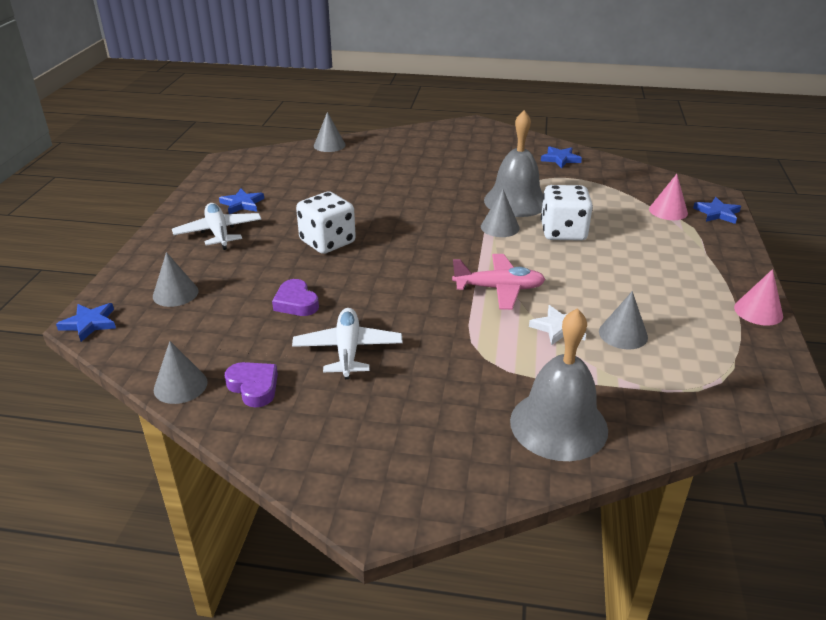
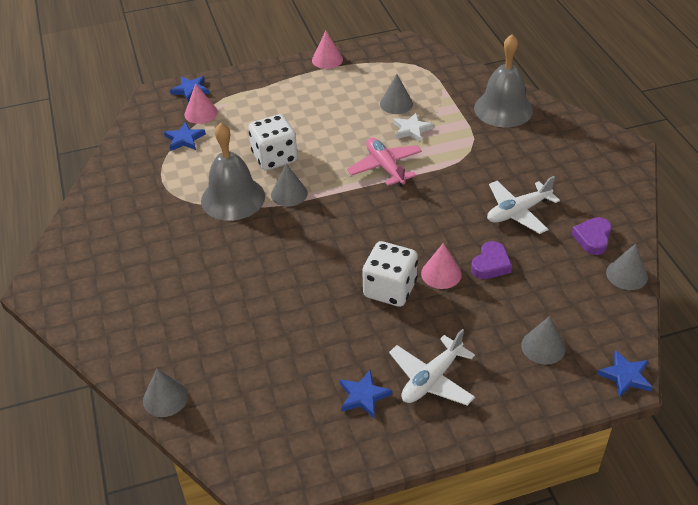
camera: 115 degrees left, 10 degrees up
blue star [541,146,582,168] -> blue star moved to [164,122,206,151]
none -> pink cone [421,243,462,289]

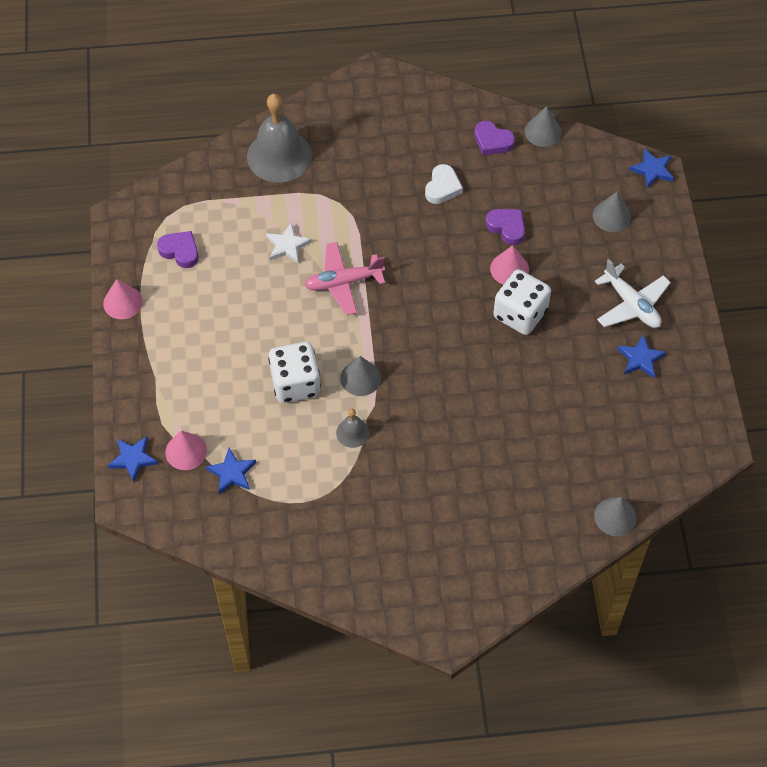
camera: 80 degrees left, 15 degrees up
grey bell [201,123,265,221] -> grey bell [336,409,369,448], size x0.46
grey cone [380,74,413,114] -> none
white plane [487,176,560,234] -> white heart [425,164,463,204]
none -> purple heart [157,231,199,268]

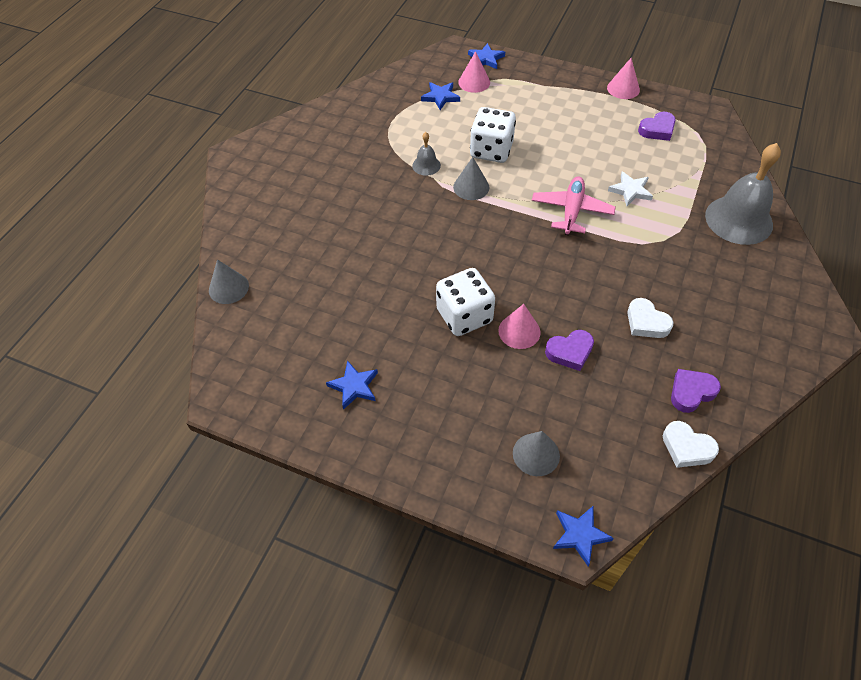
camera: 120 degrees right, 5 degrees down
grey cone [525,106,562,147] -> white heart [663,421,719,468]
white plane [595,259,671,328] -> none

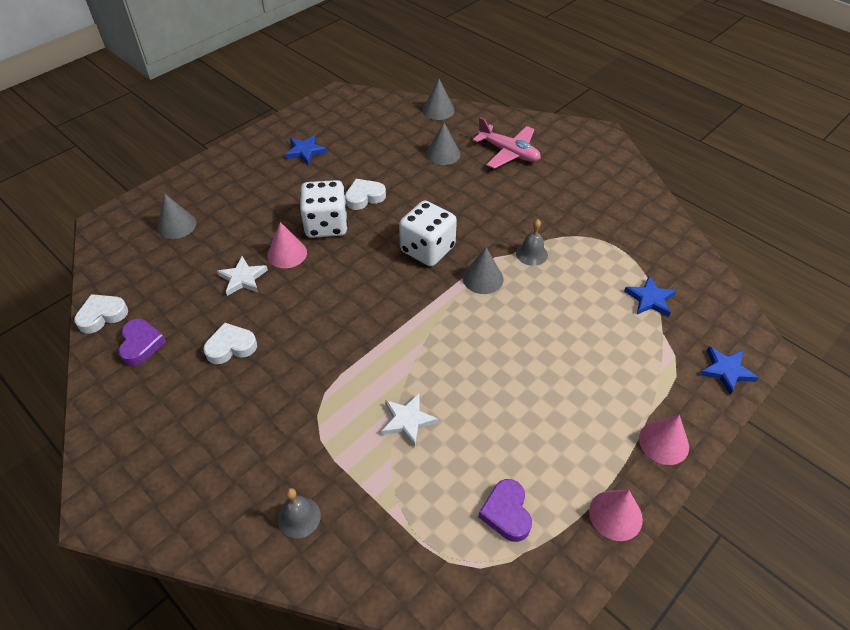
camera: 110 degrees right, 5 degrees down
pink cone [458,51,490,93] -> pink cone moved to [639,415,689,465]
white dice [470,107,516,163] -> white dice moved to [399,200,457,266]
pink plane [532,176,616,235] -> pink plane moved to [473,117,541,169]
purple heart [545,330,594,371] -> white star [217,256,268,296]
blue star [553,506,614,566] -> none
grey bell [705,143,781,245] -> grey bell [278,488,321,538], size x0.46
none -> white heart [345,179,386,210]
none -> grey cone [426,123,460,165]

